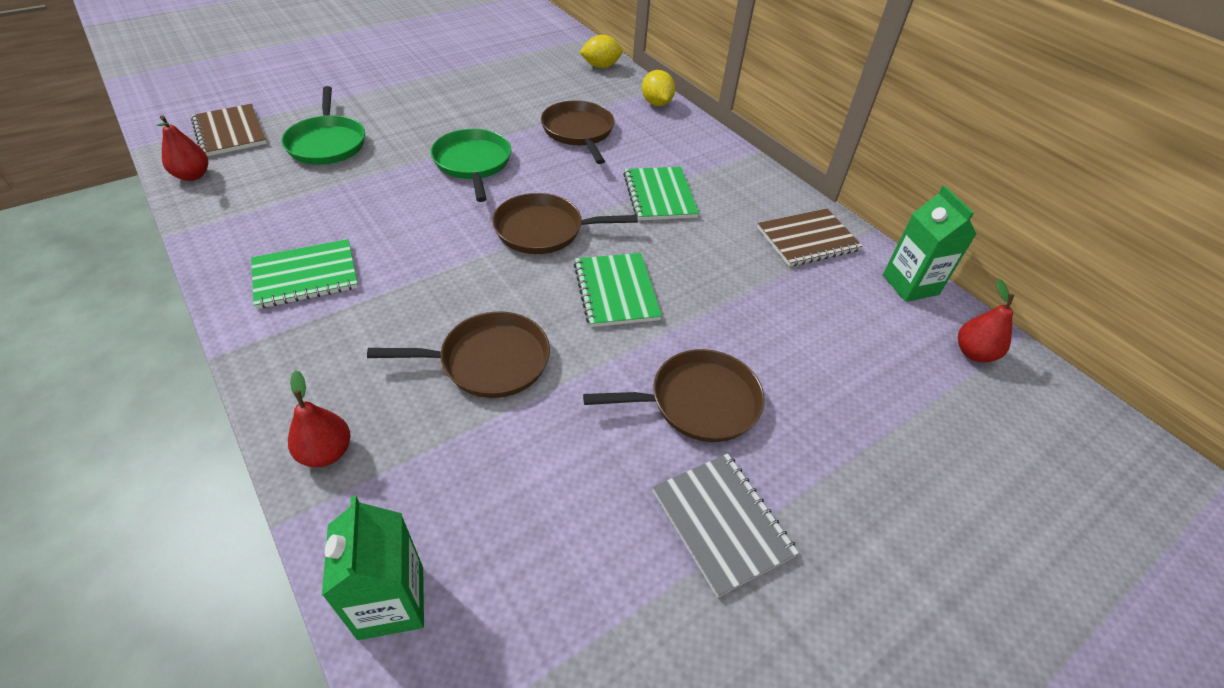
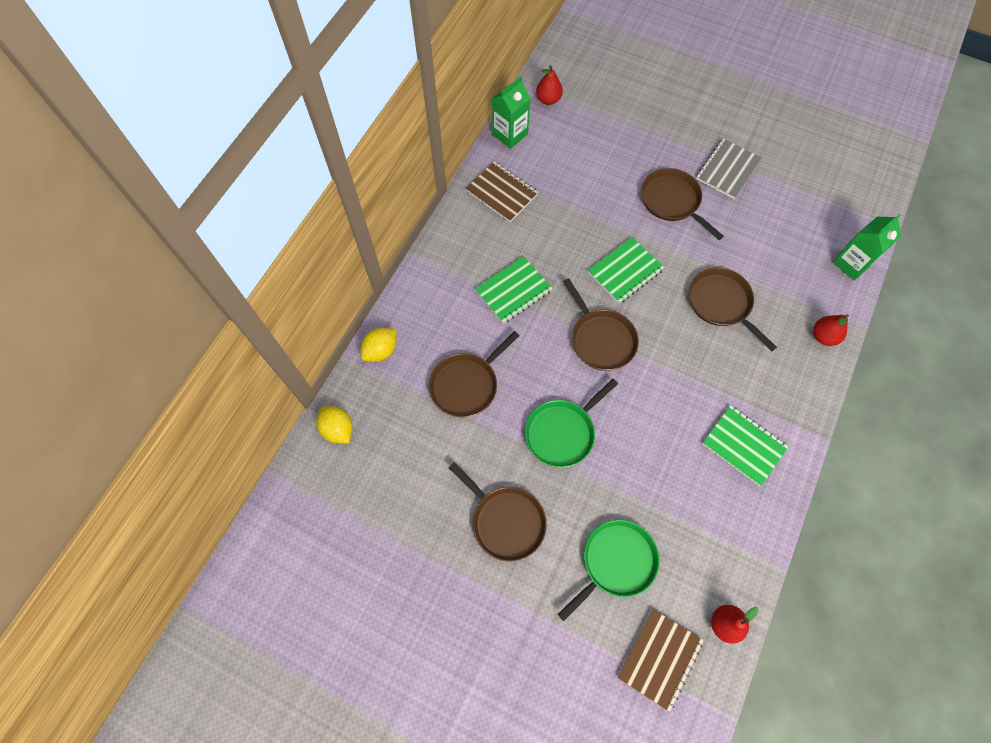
camera: 115 degrees left, 20 degrees up
none -> brown pan [449,462,547,562]

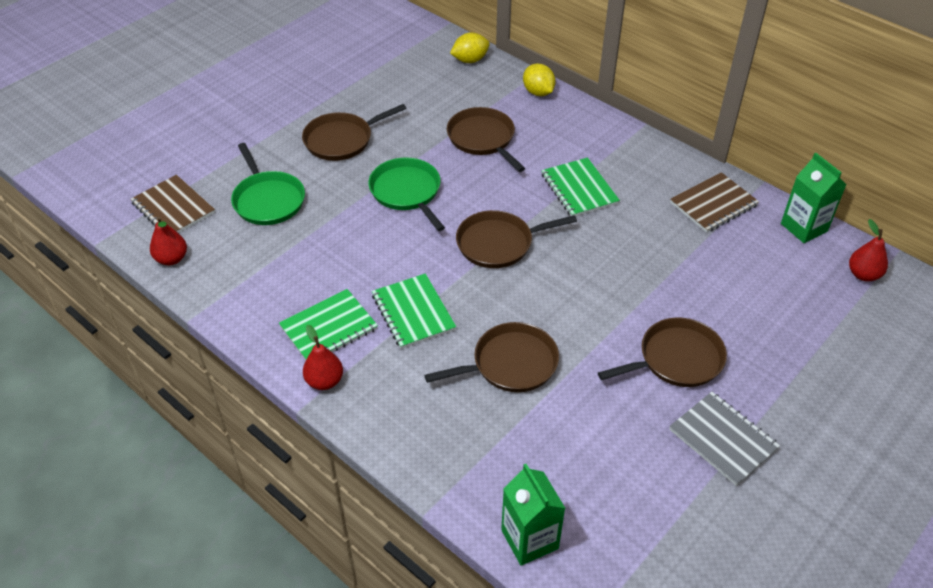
camera: 105 degrees right, 20 degrees down
green notebook [588,237,664,304] -> green notebook moved to [372,273,456,349]
red pear [813,314,849,346] -> red pear moved to [303,325,343,390]

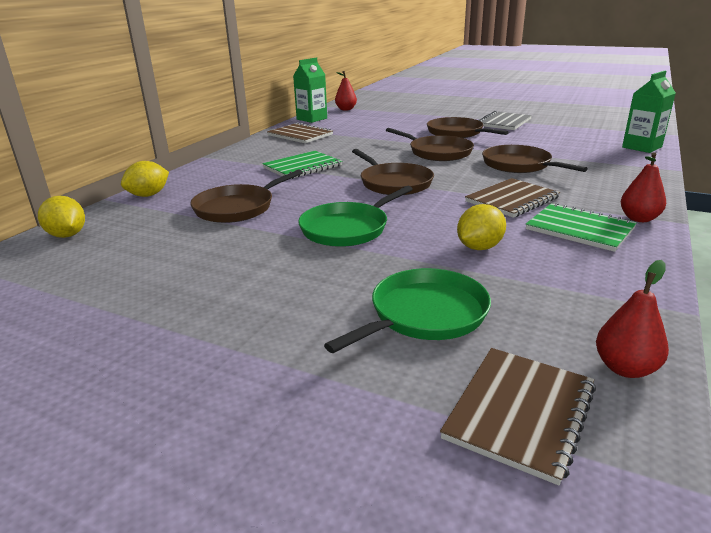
camera: 105 degrees left, 20 degrees down
brown pan [302,104,407,161] -> brown pan moved to [386,128,474,161]
green notebook [372,273,456,349] -> brown notebook [465,178,560,218]
none -> yellow lemon [457,204,506,250]

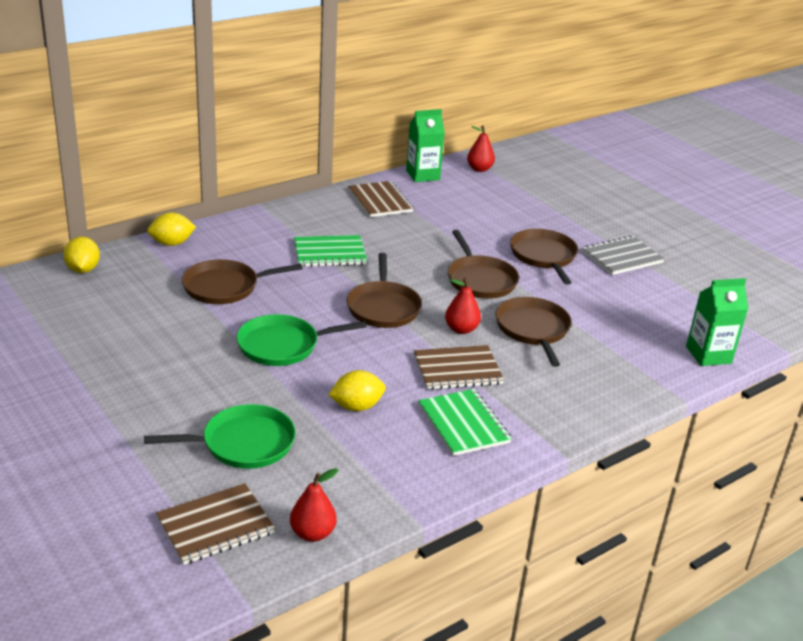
camera: 25 degrees right, 5 degrees up
red pear [620,152,666,222] -> red pear moved to [445,278,481,334]

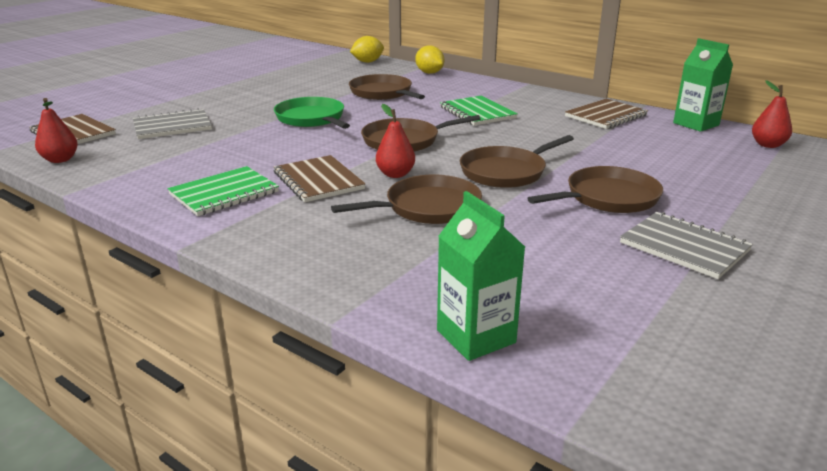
camera: 75 degrees right, 5 degrees down
green pan [144,404,296,469] -> grey notebook [133,108,212,139]
yellow lemon [328,370,386,411] -> none

